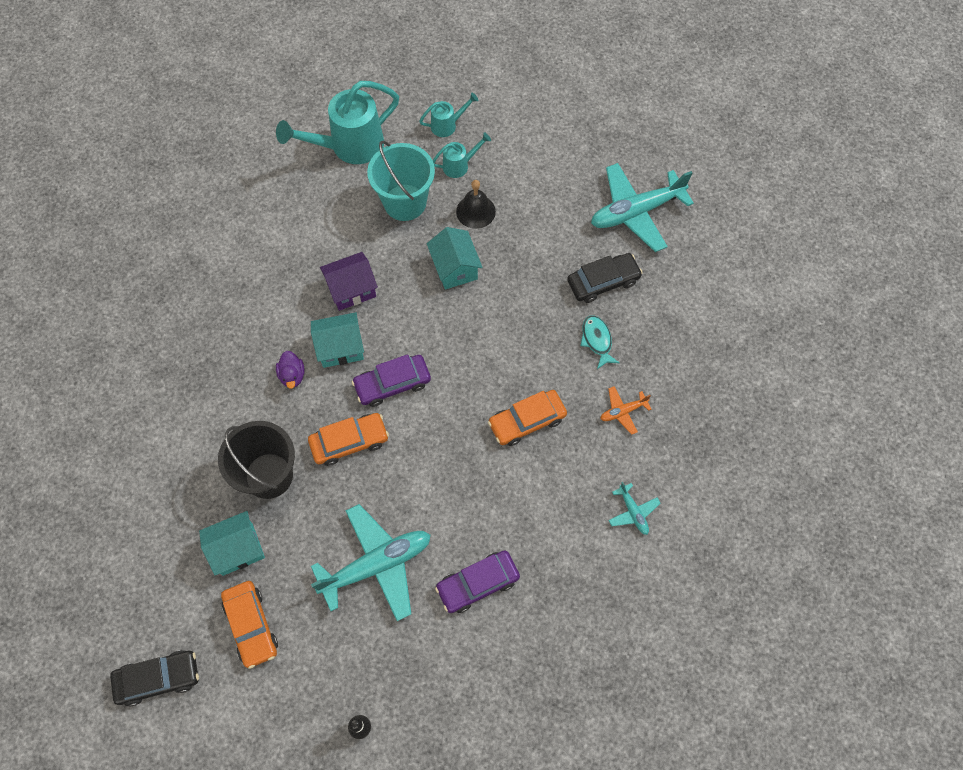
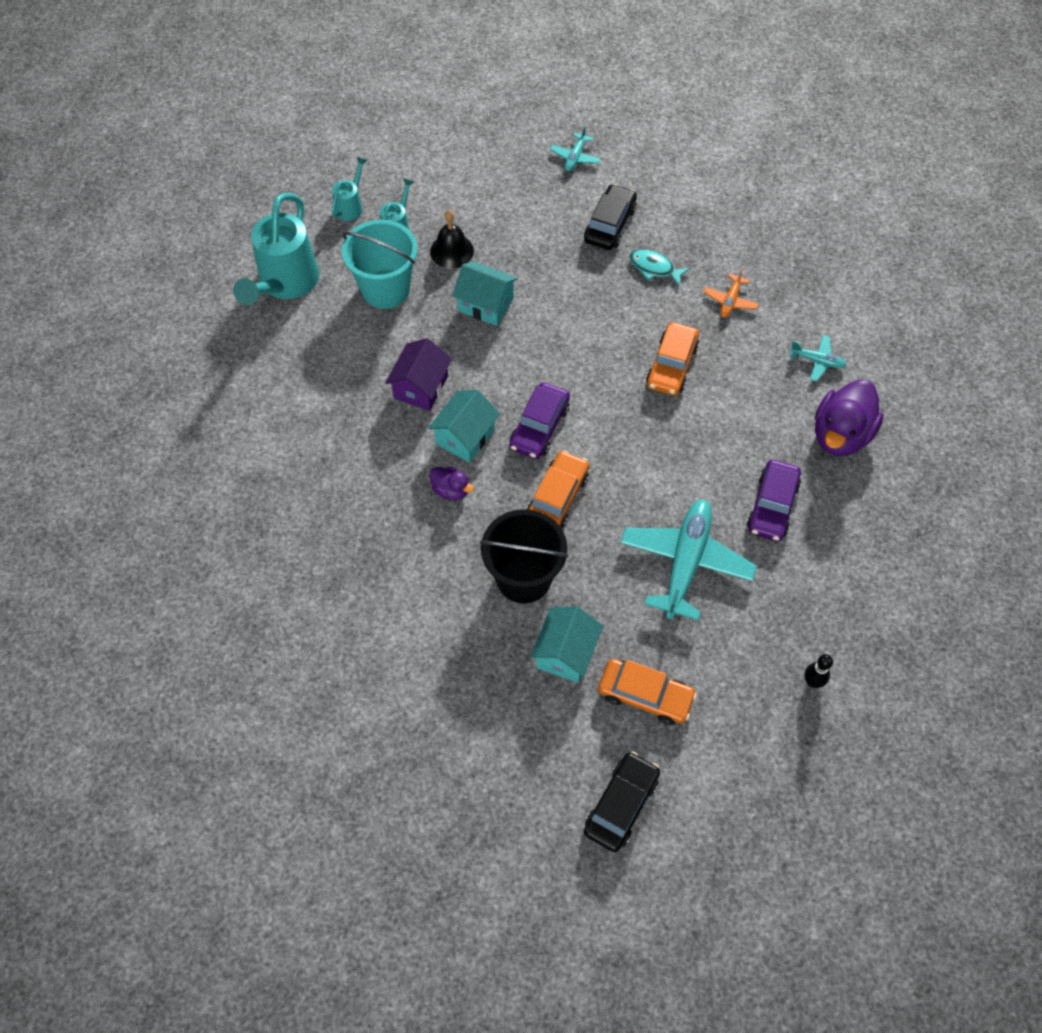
camera: 45 degrees left, 5 degrees down
turquoise plane [591,163,694,252] -> turquoise plane [550,126,601,171], size x0.46
none -> purple duck [815,379,884,456]

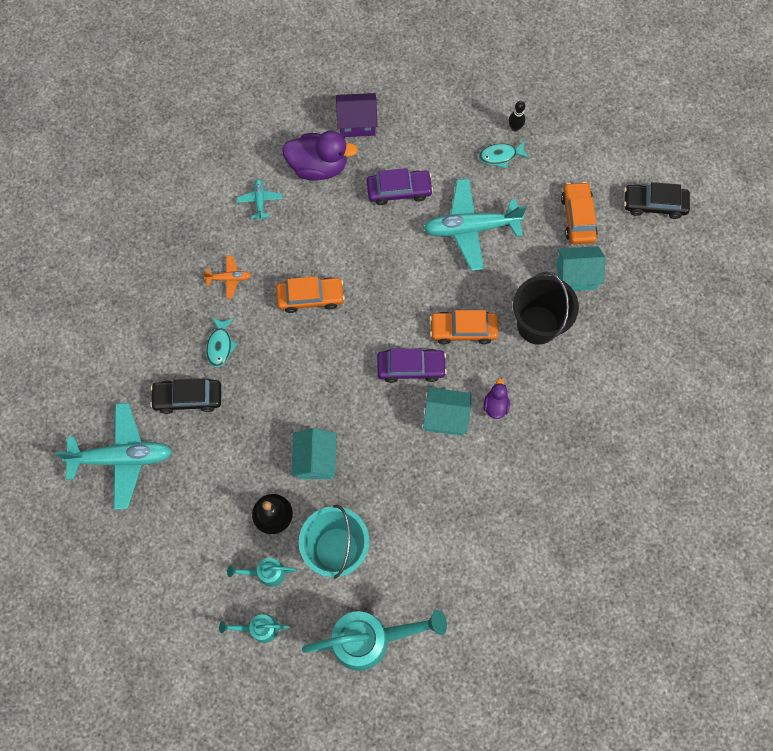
camera: 115 degrees left, 10 degrees up
purple house [385,338,452,411] -> purple house moved to [336,93,378,137]
turquoise plane [550,126,601,171] -> turquoise plane [55,403,172,510], size x2.18
none -> turquoise fish [479,141,529,169]

